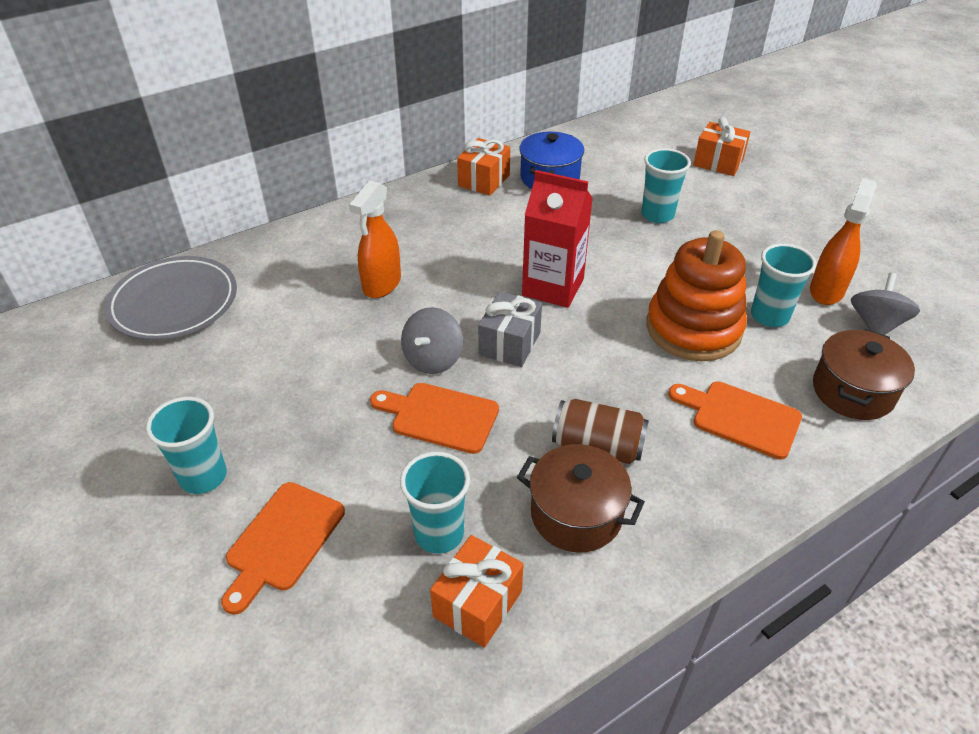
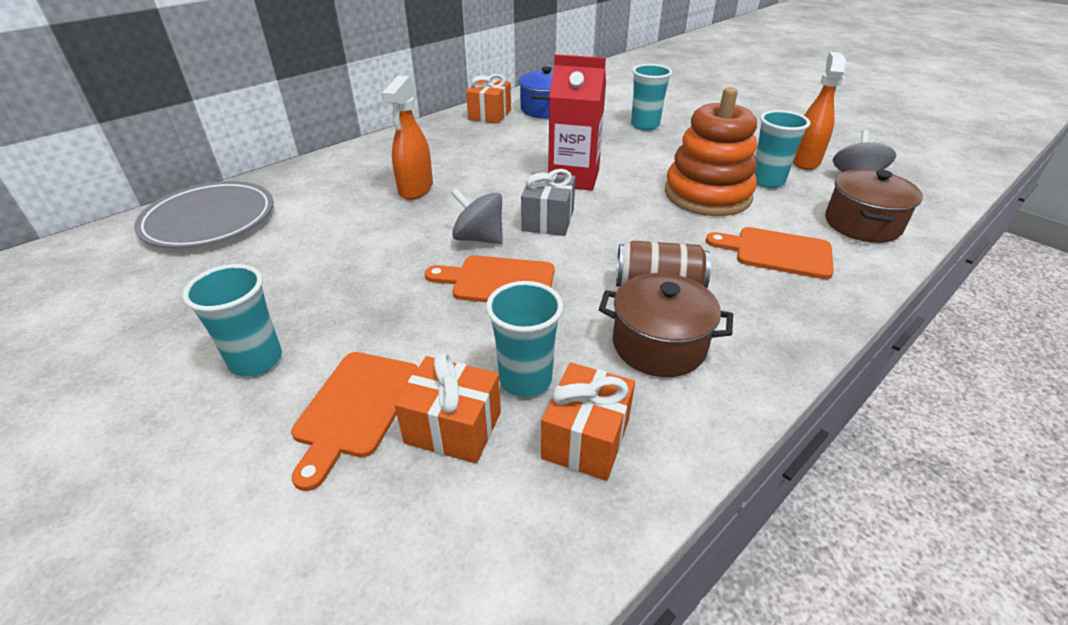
camera: 10 degrees left, 5 degrees down
grey spinning top [401,307,463,374] -> grey spinning top turned 105 degrees clockwise [451,188,503,244]
orange gift [693,117,750,176] -> orange gift moved to [395,352,501,464]

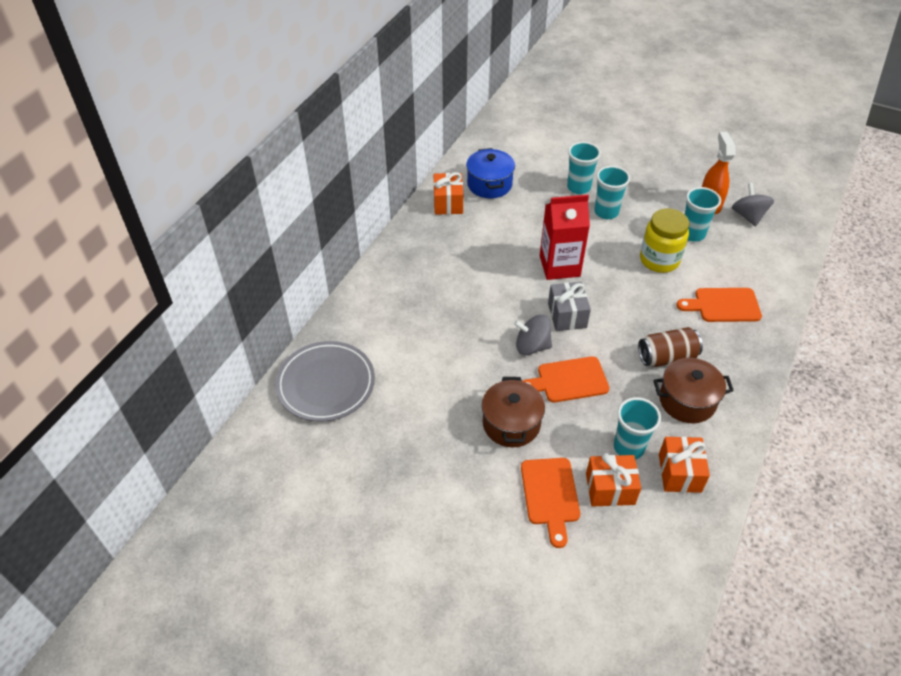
camera: 20 degrees left, 10 degrees up
turquoise cup [182,264,282,376] -> turquoise cup moved to [594,166,630,219]
orange spray bottle [382,75,433,200] -> none
orange stacking toy [665,87,757,216] -> yellow jar [640,208,689,273]
brown pot [825,169,923,243] -> brown pot moved to [482,377,545,448]

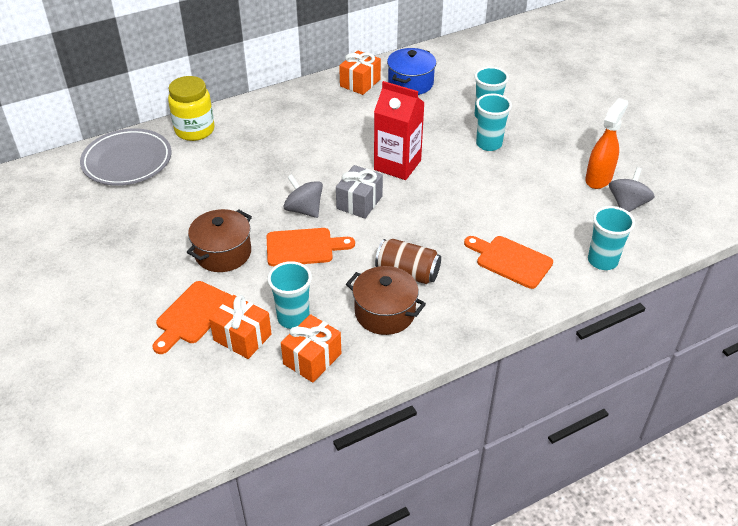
camera: 35 degrees right, 5 degrees down
orange cutting board [522,356,609,403] -> orange cutting board turned 150 degrees clockwise [267,228,355,266]
yellow jar [640,208,689,273] -> yellow jar moved to [168,76,215,141]
turquoise cup [685,187,721,242] -> turquoise cup moved to [588,206,635,270]

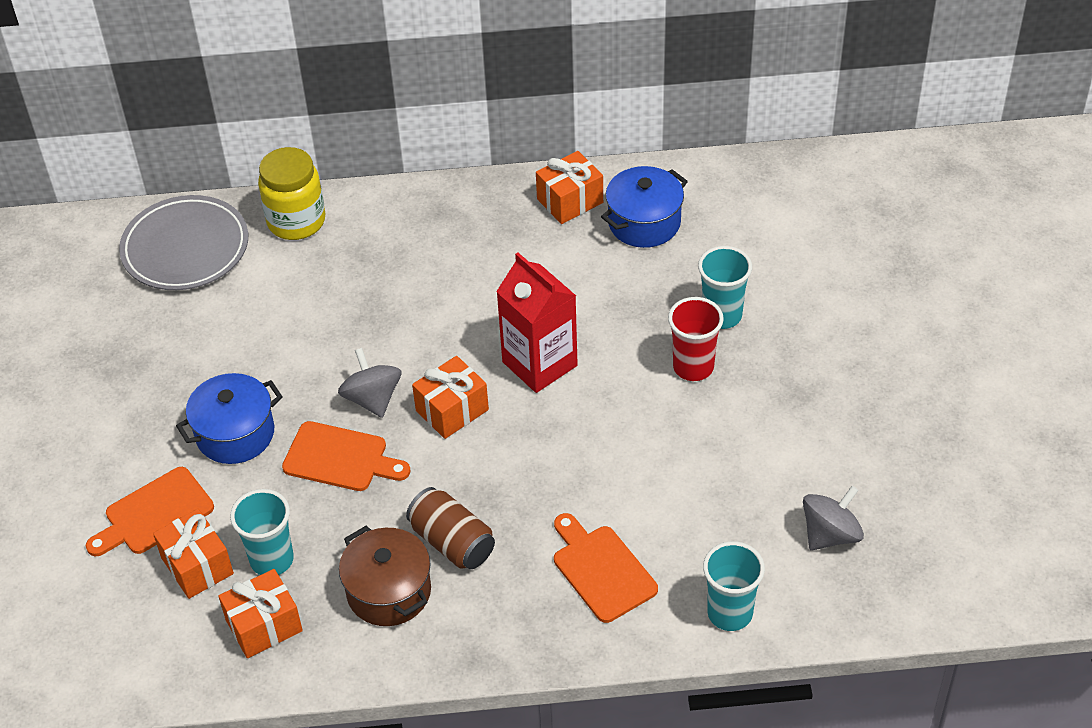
camera: 25 degrees right, 5 degrees up
brown pot [187,209,252,272] -> blue pot [176,373,283,464]
grey gift [336,165,383,219] -> orange gift [412,356,489,439]
turquoise cup [476,94,512,151] -> red cup [668,297,724,381]
orange spray bottle [585,98,628,189] -> none

